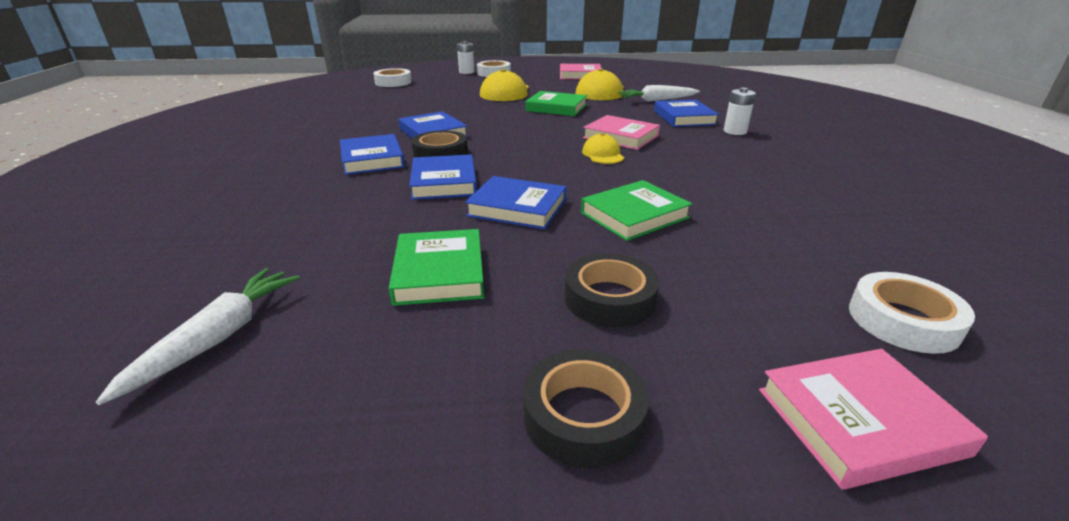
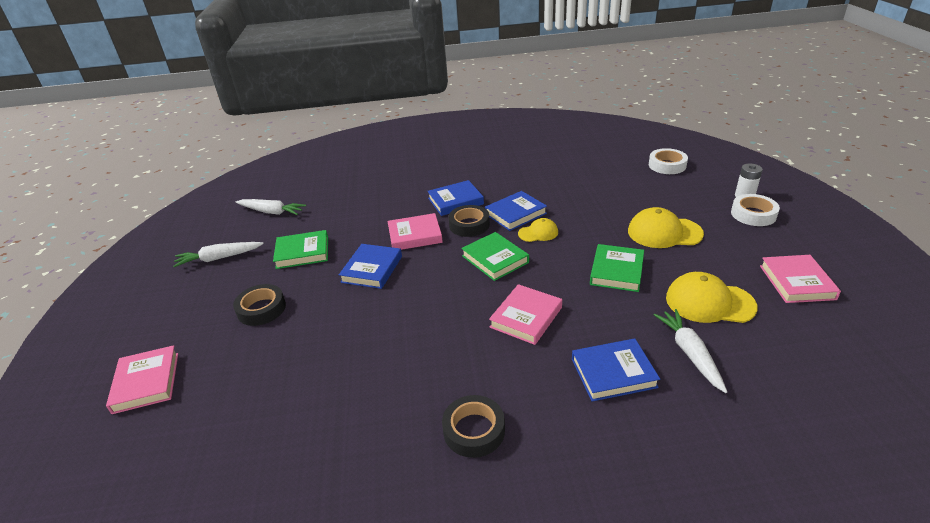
camera: 90 degrees right, 5 degrees up
blue book [409,154,477,200] -> pink book [388,213,443,250]
black tape [523,349,649,468] -> black tape moved to [442,395,505,458]
green book [581,180,692,241] -> green book moved to [461,232,529,281]
yellow cap [582,133,624,164] -> yellow cap moved to [518,218,558,242]
white battery [724,88,756,135] -> none
white tape [849,272,975,354] -> none
none -> white carrot [173,242,264,267]

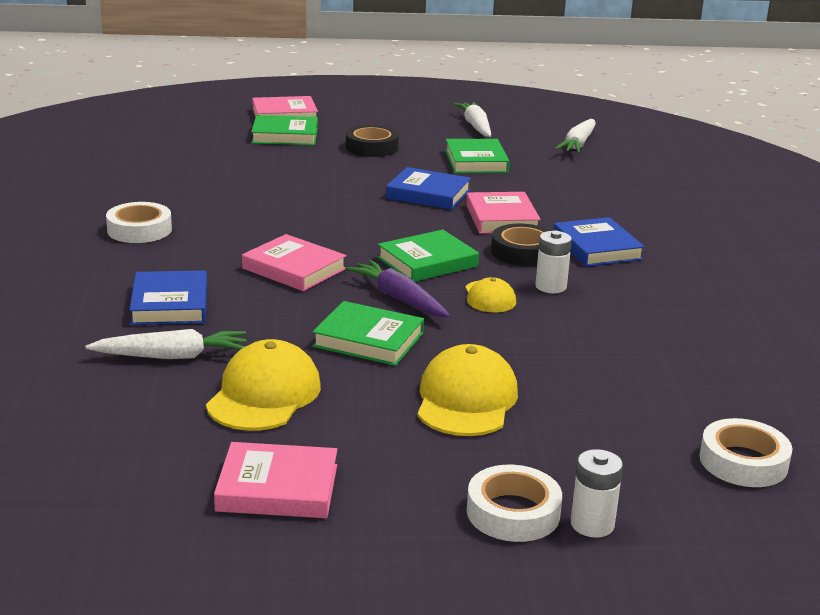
camera: 90 degrees right, 10 degrees down
black tape [442,395,505,458] -> white tape [106,202,172,243]
blue book [485,191,547,231] -> white battery [535,231,572,293]
none -> green book [251,115,318,145]
none -> purple carrot [345,260,450,317]

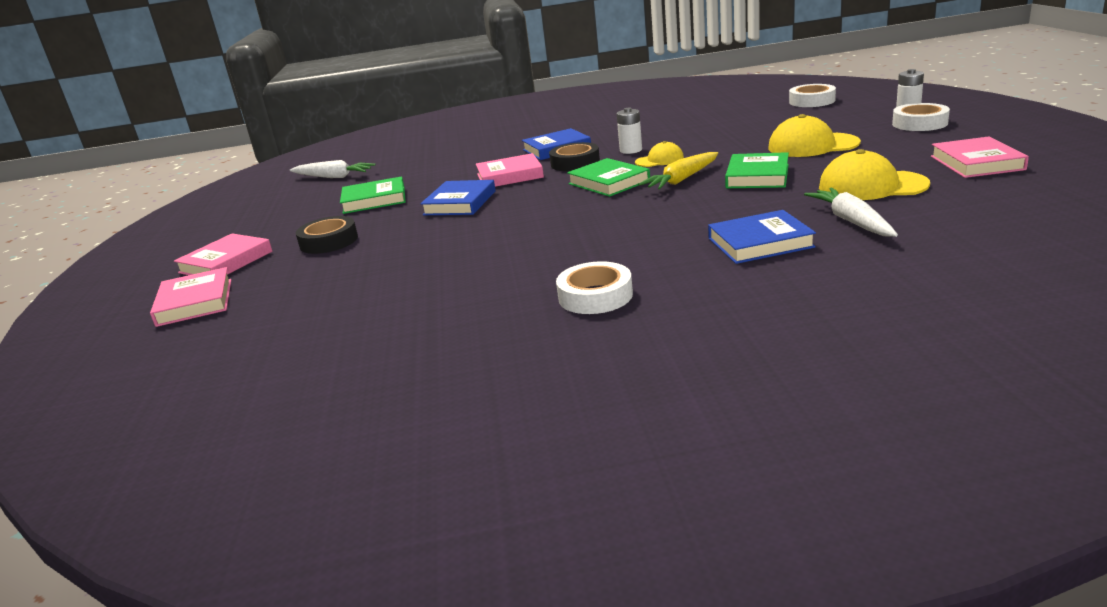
camera: 90 degrees left, 0 degrees up
pink book [242,234,347,291] -> pink book moved to [174,233,272,275]
green book [251,115,318,145] -> none
purple carrot [345,260,450,317] -> yellow carrot [638,152,718,189]
white carrot [453,102,491,137] -> none

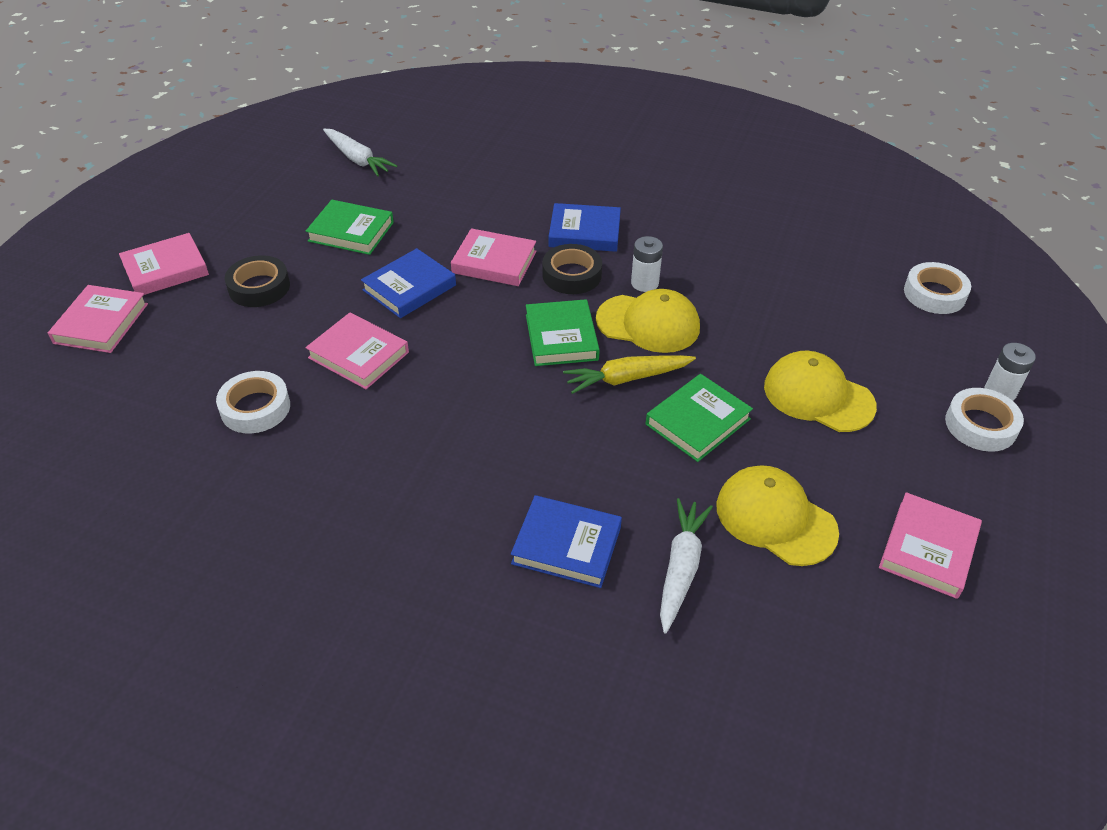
camera: 25 degrees right, 20 degrees up
white tape [556,261,633,314] -> white tape moved to [216,371,290,433]
yellow cap [635,141,684,167] -> yellow cap [596,289,700,353], size x1.73
none -> pink book [306,313,409,389]

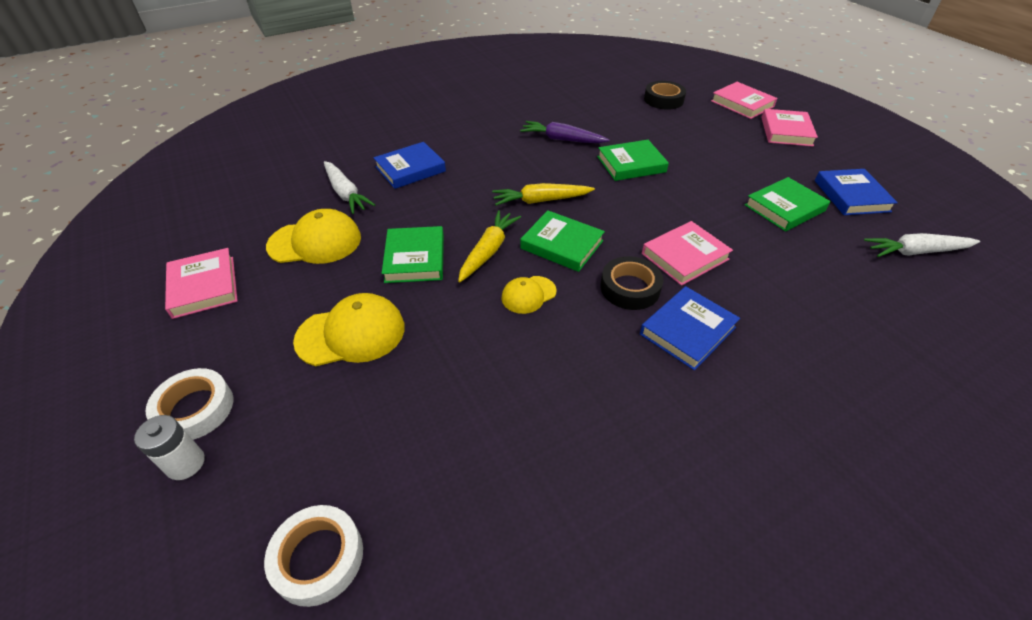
camera: 130 degrees right, 0 degrees up
white tape [216,371,290,433] -> none
black tape [225,255,290,307] -> black tape moved to [644,81,686,110]
pink book [306,313,409,389] -> green book [597,140,669,181]
blue book [361,248,456,318] -> blue book moved to [815,169,898,215]
yellow cap [596,289,700,353] -> yellow cap [502,276,556,314], size x0.58
white battery [631,236,663,292] -> none
none -> yellow carrot [492,183,595,206]
none -> purple carrot [520,121,610,143]

